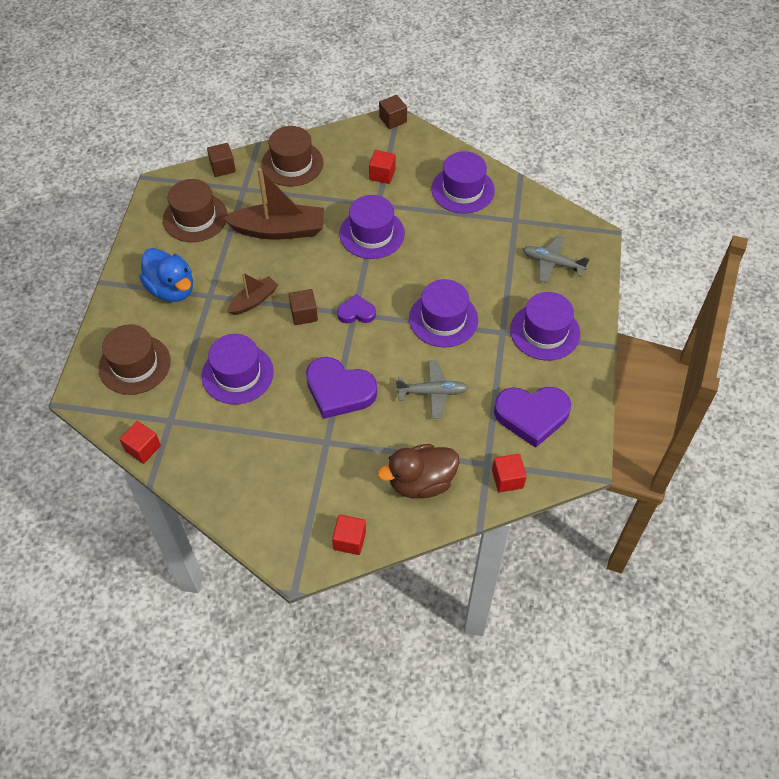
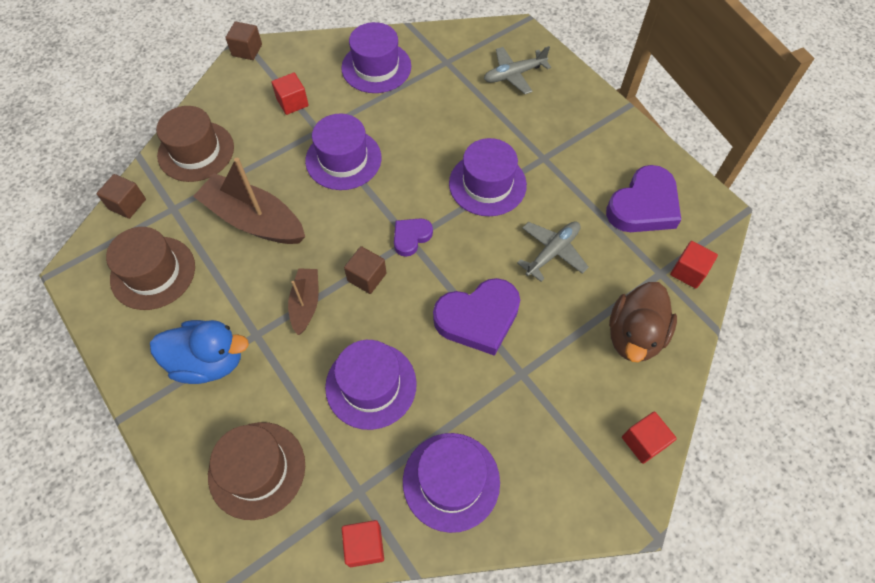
camera: 45 degrees left, 5 degrees up
brown boat [222,168,324,240] -> brown boat turned 105 degrees counterclockwise [193,158,305,244]
purple hat [510,292,580,361] -> purple hat moved to [403,433,500,533]

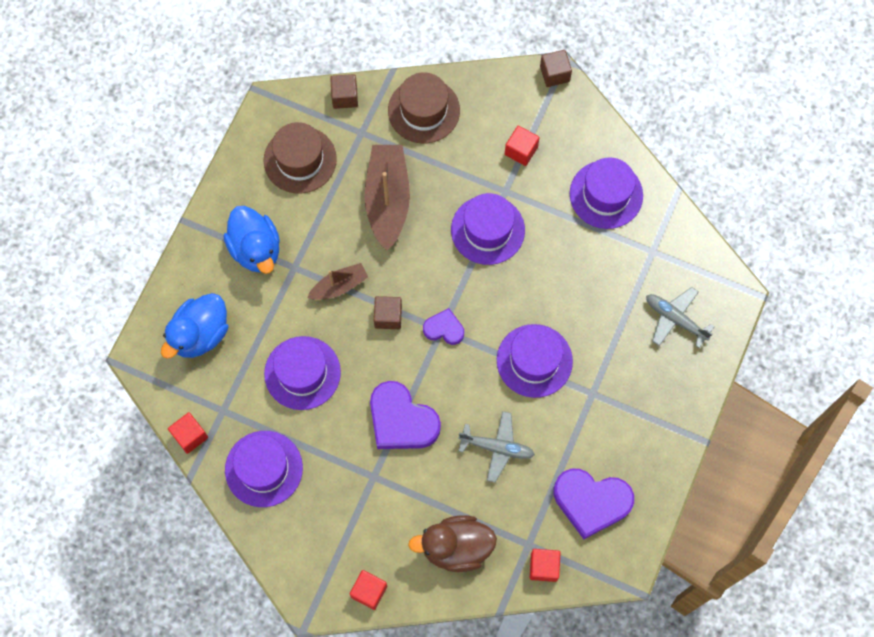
camera: 60 degrees right, 10 degrees up
brown hat [208,422,305,520] -> blue duck [161,293,228,359]

